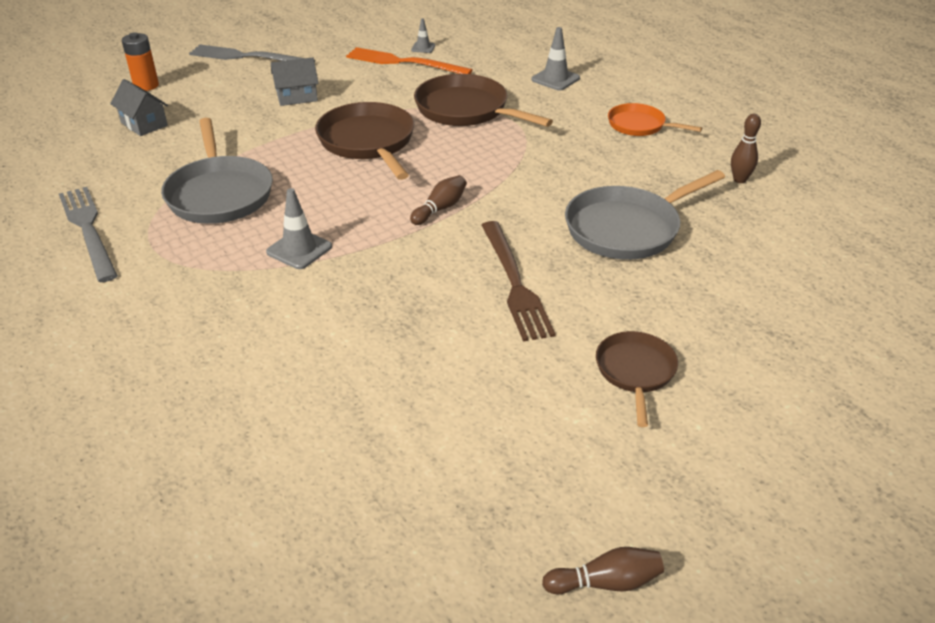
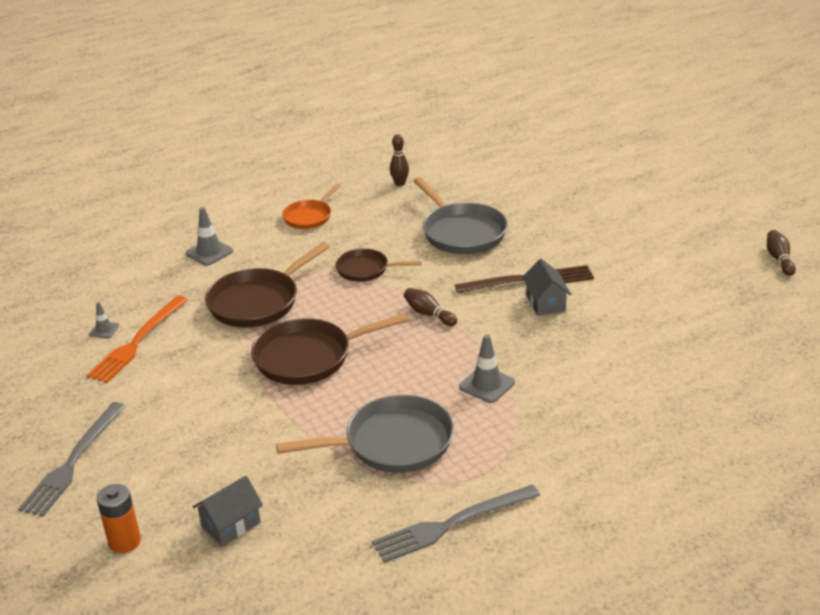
camera: 85 degrees left, 5 degrees down
grey house [271,58,319,106] -> grey house moved to [522,259,571,316]
brown pan [596,331,678,427] -> brown pan moved to [335,249,422,282]

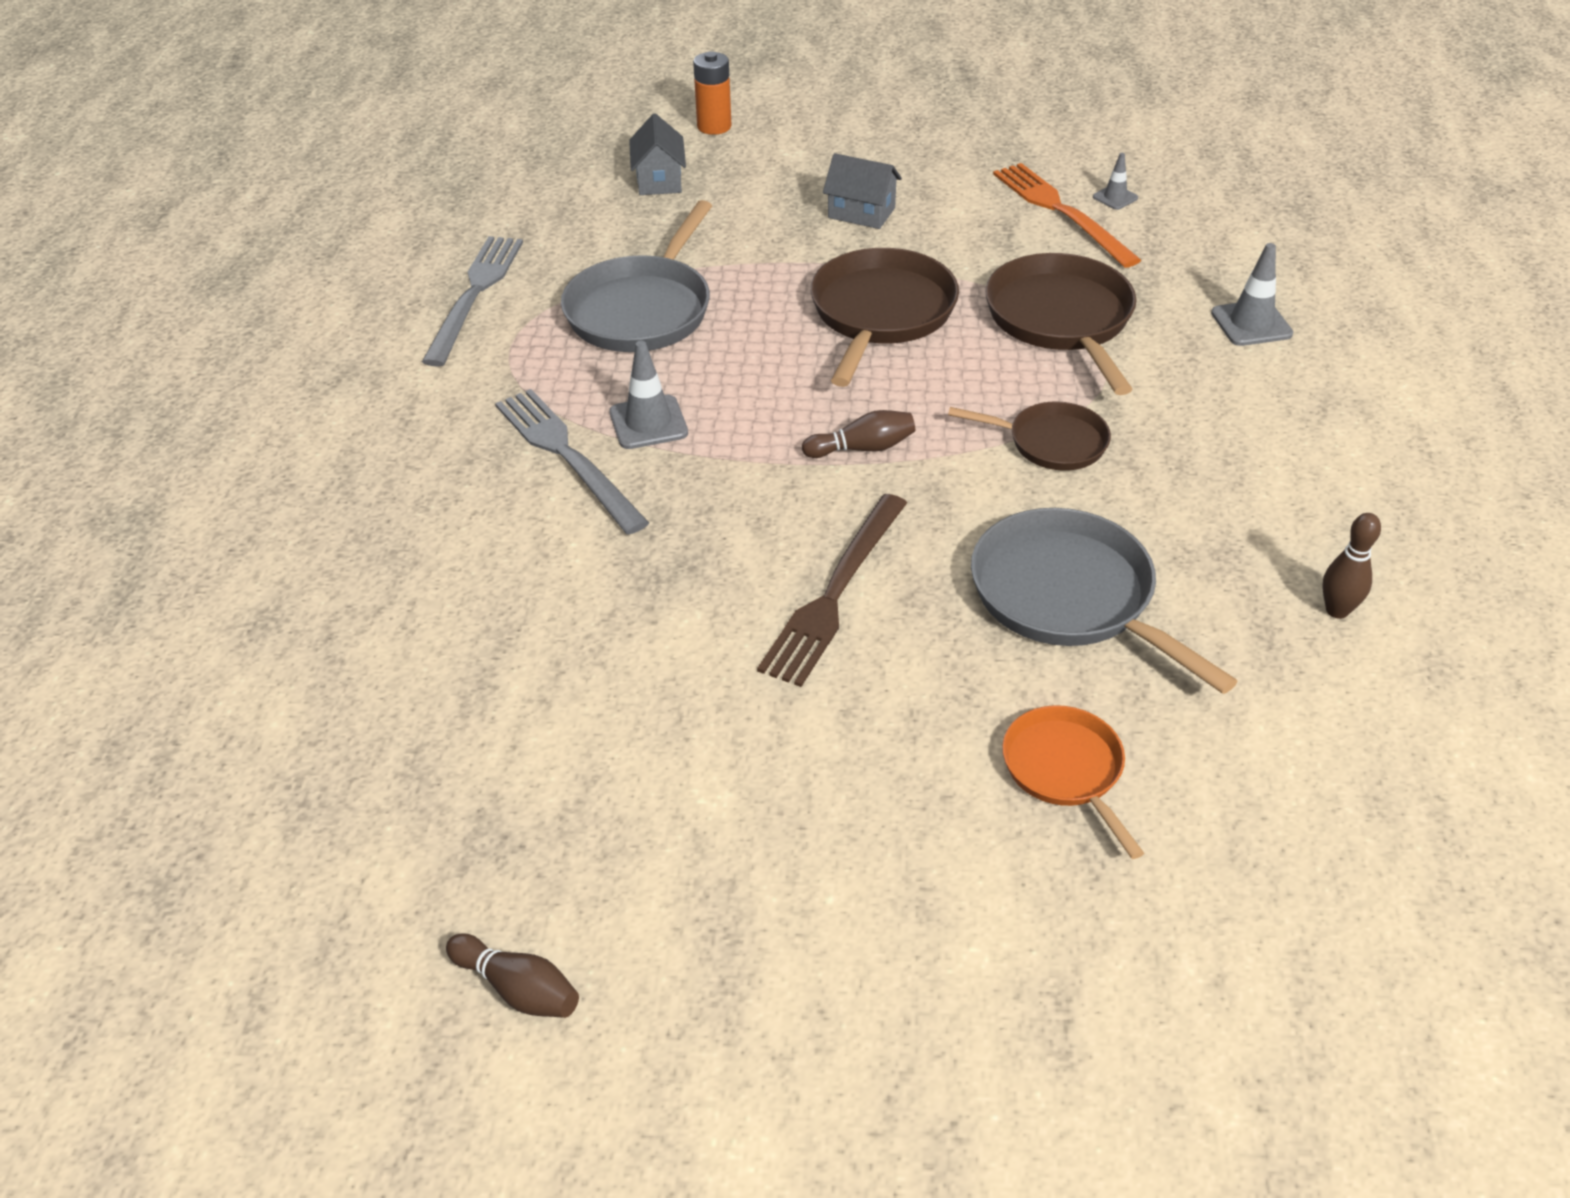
camera: 125 degrees right, 10 degrees up
grey fork [18,402,126,517] -> grey fork moved to [495,389,649,535]
orange pan [282,184,341,229] -> orange pan moved to [1002,705,1144,859]
brown pan [335,249,422,282] -> brown pan turned 60 degrees clockwise [948,402,1111,471]
grey pan [413,177,508,254] -> grey pan turned 45 degrees clockwise [971,508,1238,694]
grey house [522,259,571,316] -> grey house moved to [823,153,902,229]

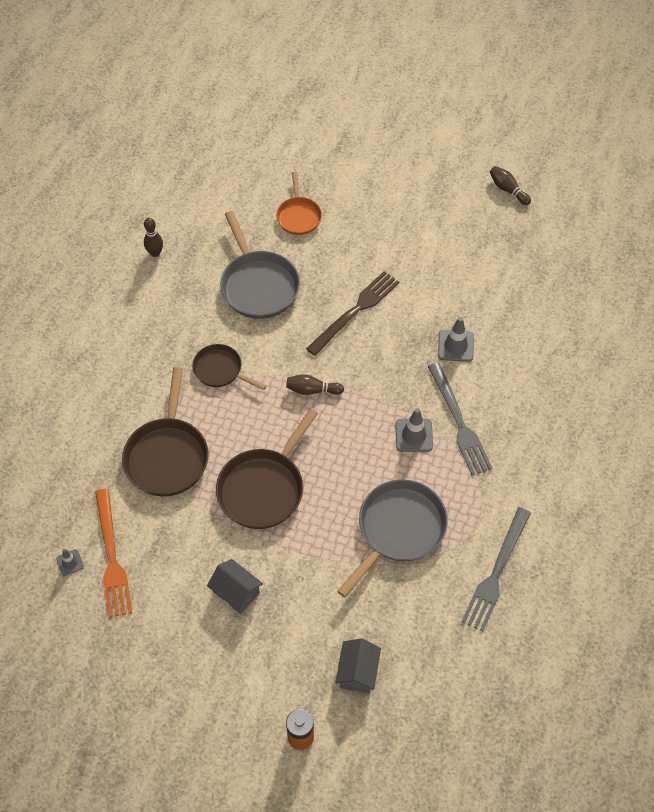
camera: 165 degrees left, 15 degrees up
grey traffic cone [1211,243,1293,346] -> grey traffic cone moved to [438,317,474,362]

